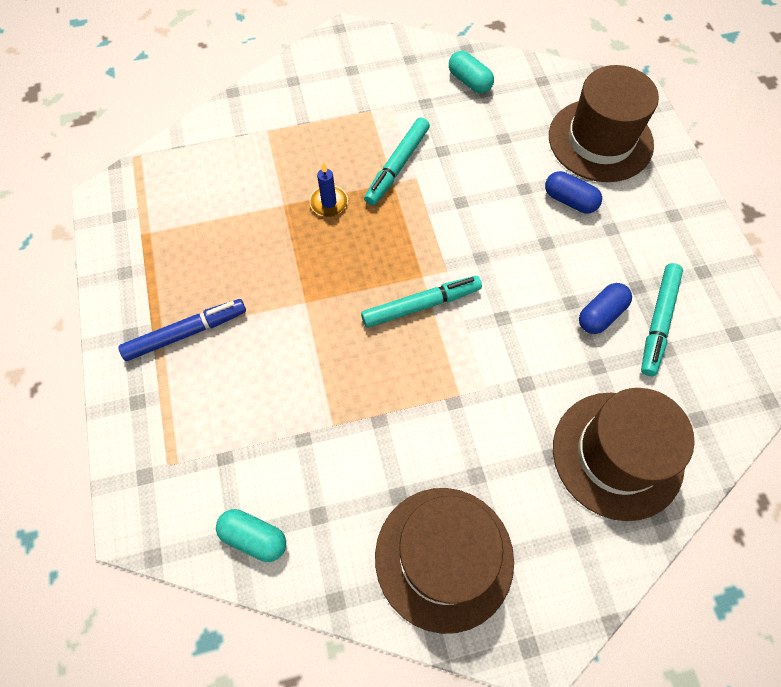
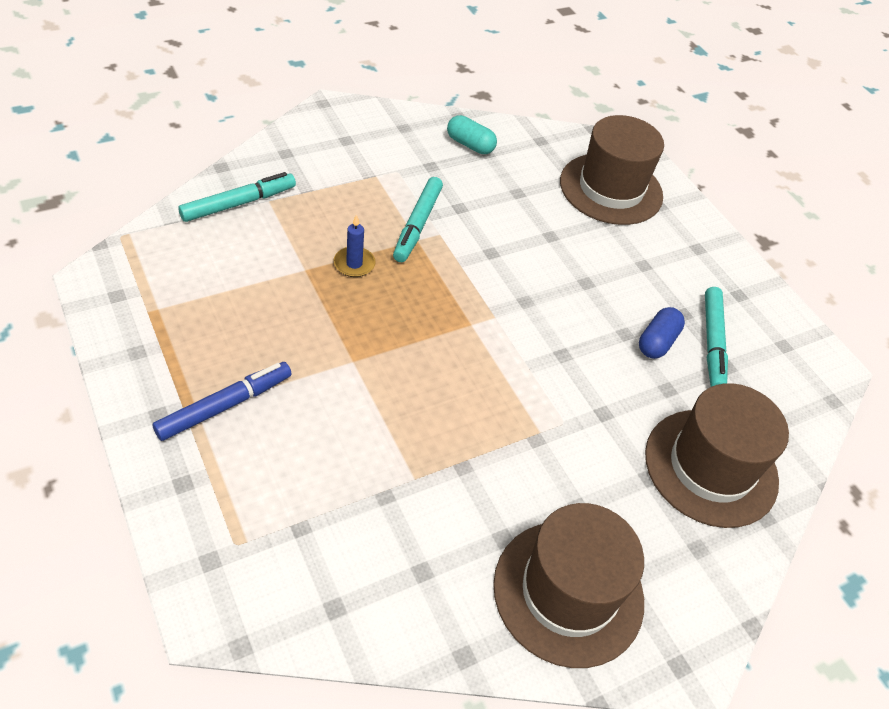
camera: 20 degrees left, 15 degrees down
turquoise capsule [216,509,286,562] -> none
turquoise marker [361,276,482,328] -> turquoise marker moved to [178,172,296,222]
blue capsule [545,171,602,213] -> none

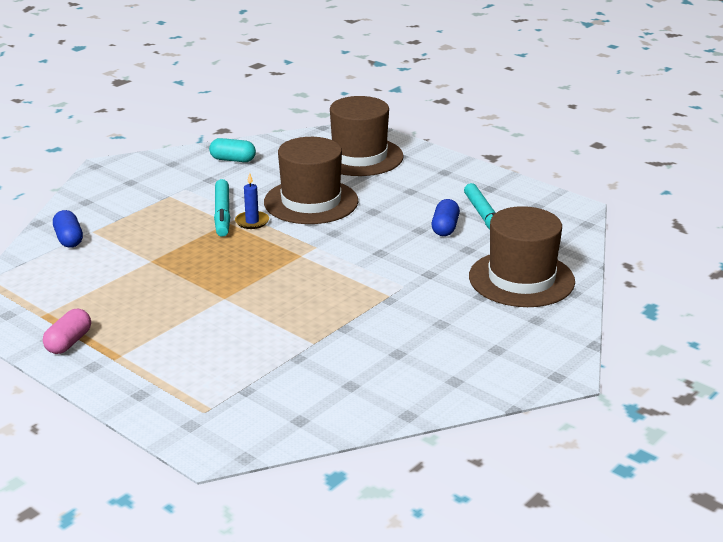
camera: 15 degrees left, 20 degrees down
blue marker [152,362,292,441] -> none
turquoise marker [178,172,296,222] -> blue capsule [53,210,83,248]
blue candle [333,214,376,277] -> blue candle moved to [235,173,269,229]
brown hat [493,503,644,668] -> brown hat moved to [264,137,358,224]
none -> pink capsule [43,309,91,354]

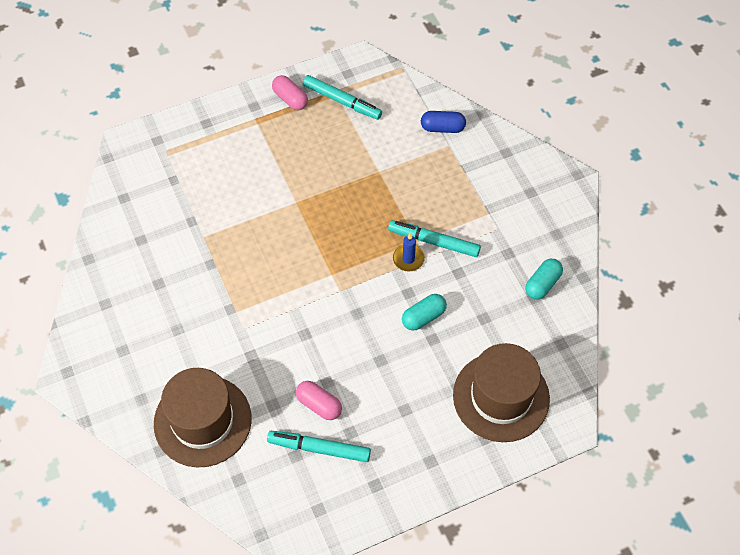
camera: 115 degrees right, 30 degrees up
brown hat [264,137,358,224] -> turquoise capsule [402,294,447,331]
blue capsule [432,199,460,236] -> pink capsule [296,381,342,420]
none -> turquoise marker [303,75,382,120]

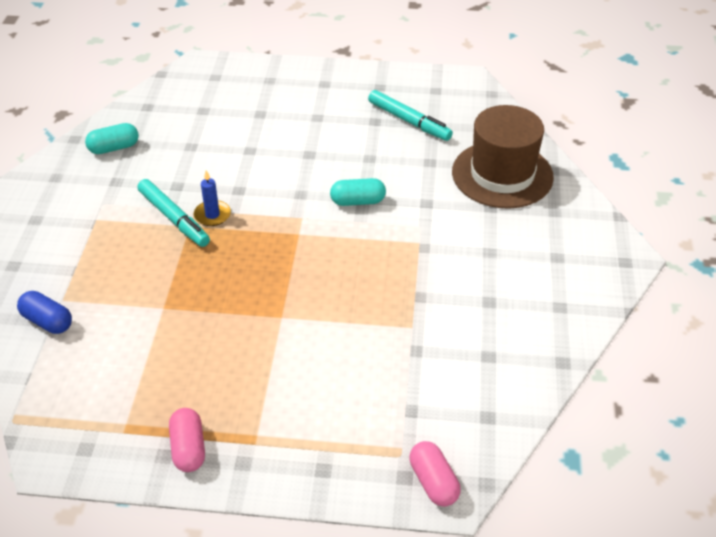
camera: 150 degrees left, 15 degrees down
pink capsule [296,381,342,420] -> pink capsule moved to [410,441,461,507]
turquoise marker [303,75,382,120] -> none
turquoise capsule [402,294,447,331] -> turquoise capsule moved to [330,178,386,206]
brown hat [453,343,550,442] -> none

